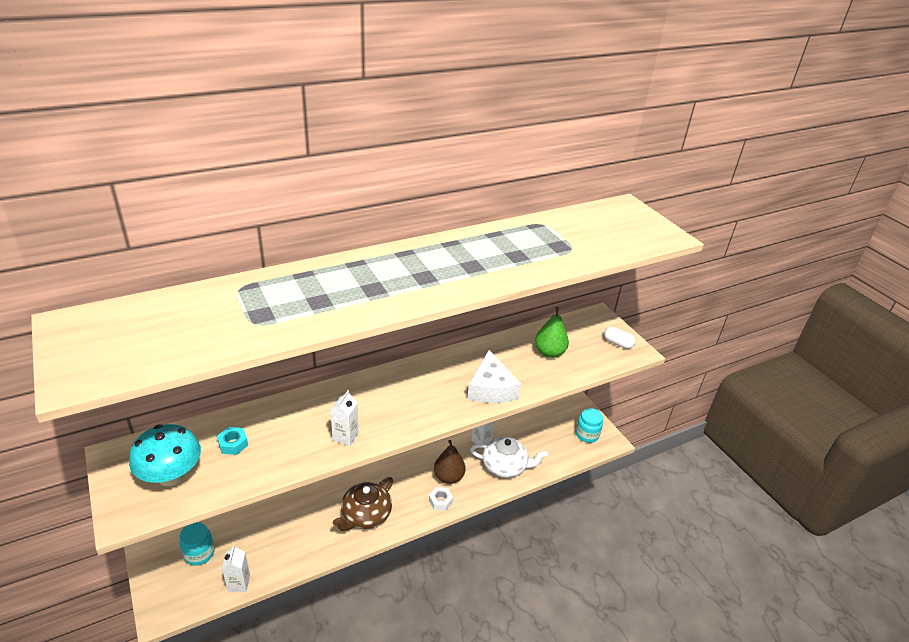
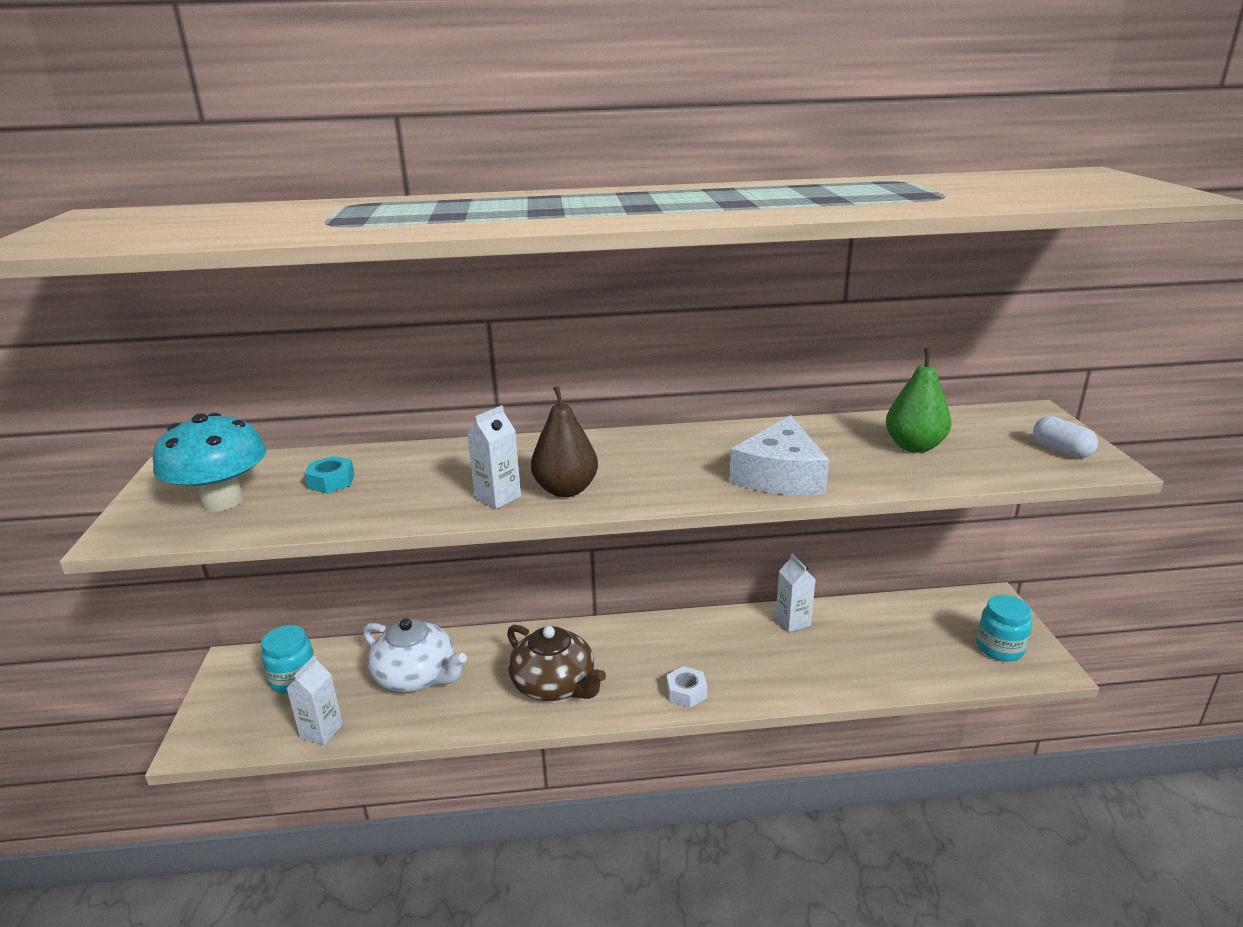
camera: 25 degrees right, 10 degrees down
brown teapot [333,477,393,531] -> brown teapot turned 105 degrees counterclockwise [507,625,606,701]
brown pear [434,440,466,484] -> brown pear moved to [531,386,598,497]
white teapot [470,437,548,478] -> white teapot moved to [363,618,467,692]

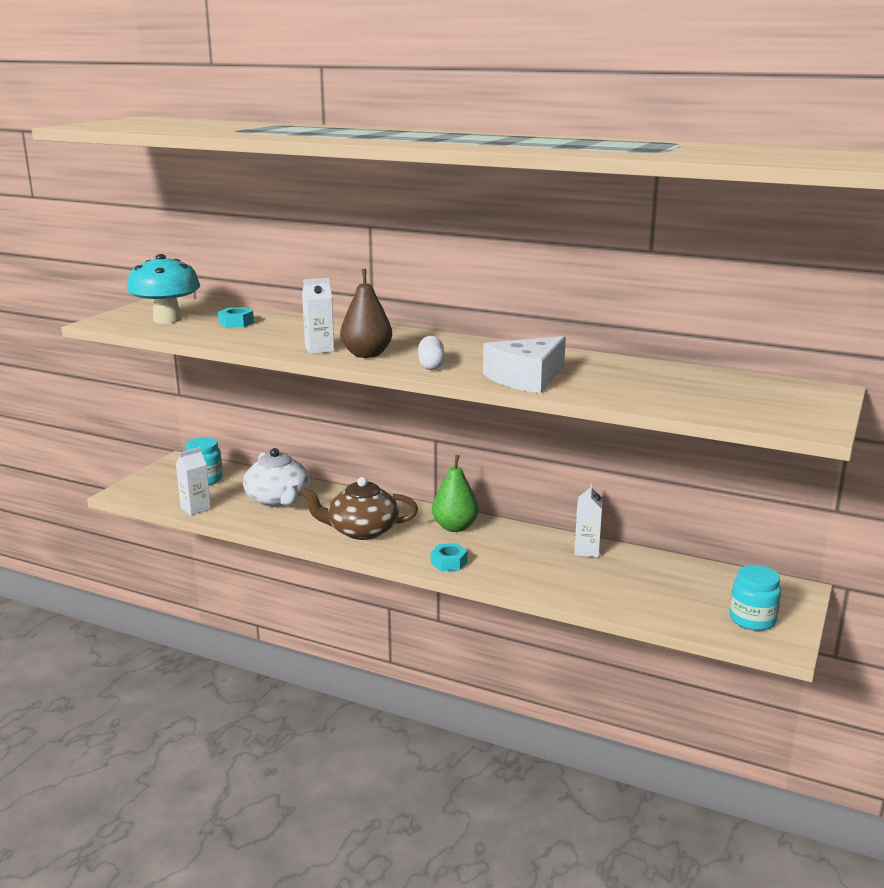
camera: 30 degrees right, 5 degrees down
brown teapot [507,625,606,701] -> brown teapot turned 105 degrees clockwise [300,477,418,540]
white nut [667,666,707,708] -> turquoise nut [431,543,468,571]
green pear [886,348,951,453] -> green pear moved to [432,455,479,532]
white capsule [1033,416,1098,458] -> white capsule moved to [418,336,445,370]

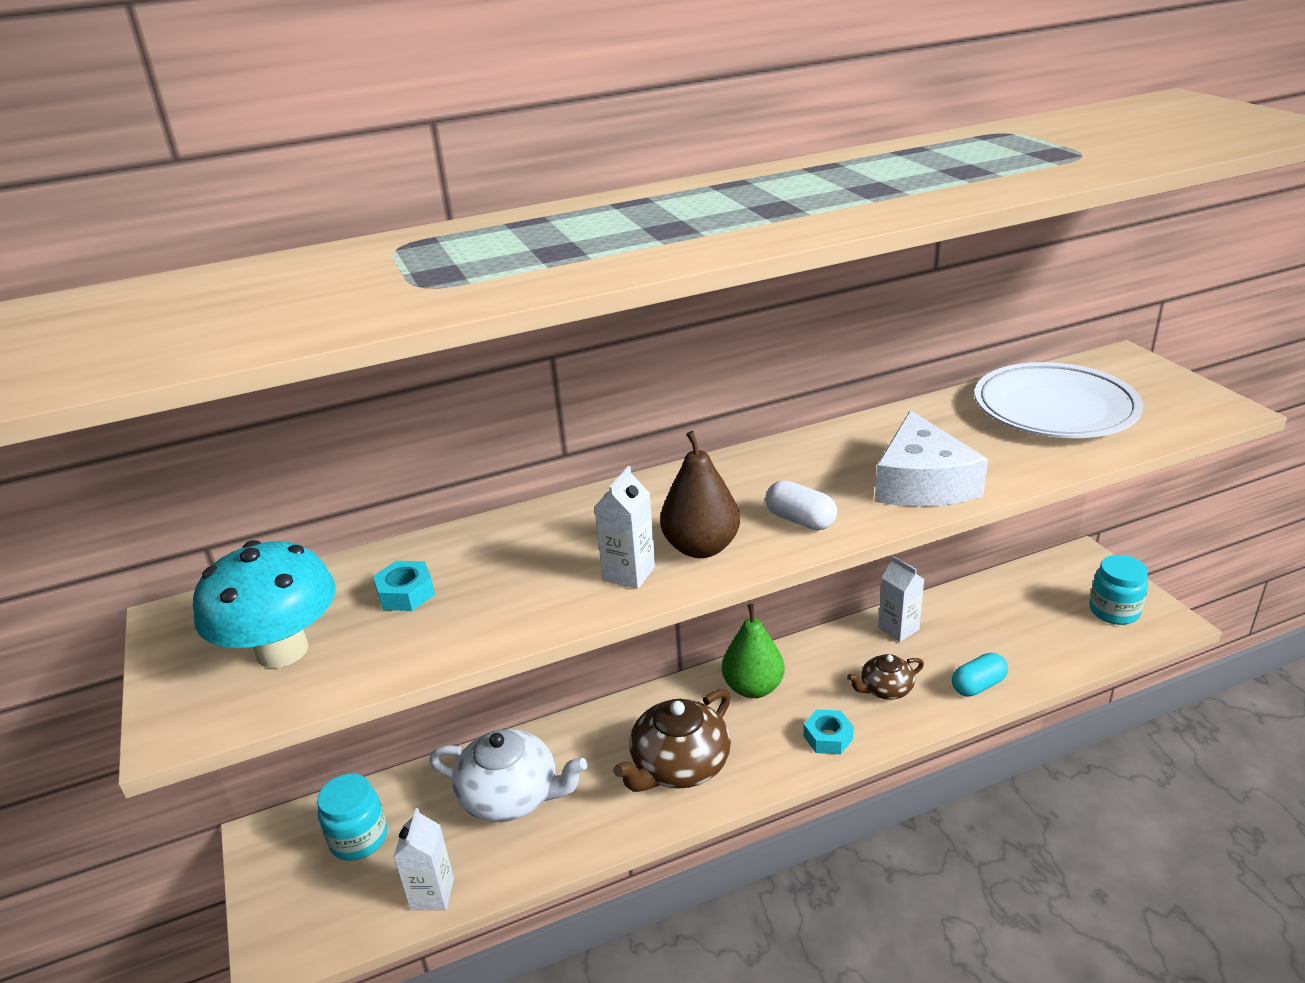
camera: 45 degrees left, 10 degrees up
none -> brown teapot [847,654,924,700]
none -> turquoise capsule [952,653,1008,697]
none -> white plate [975,362,1143,438]

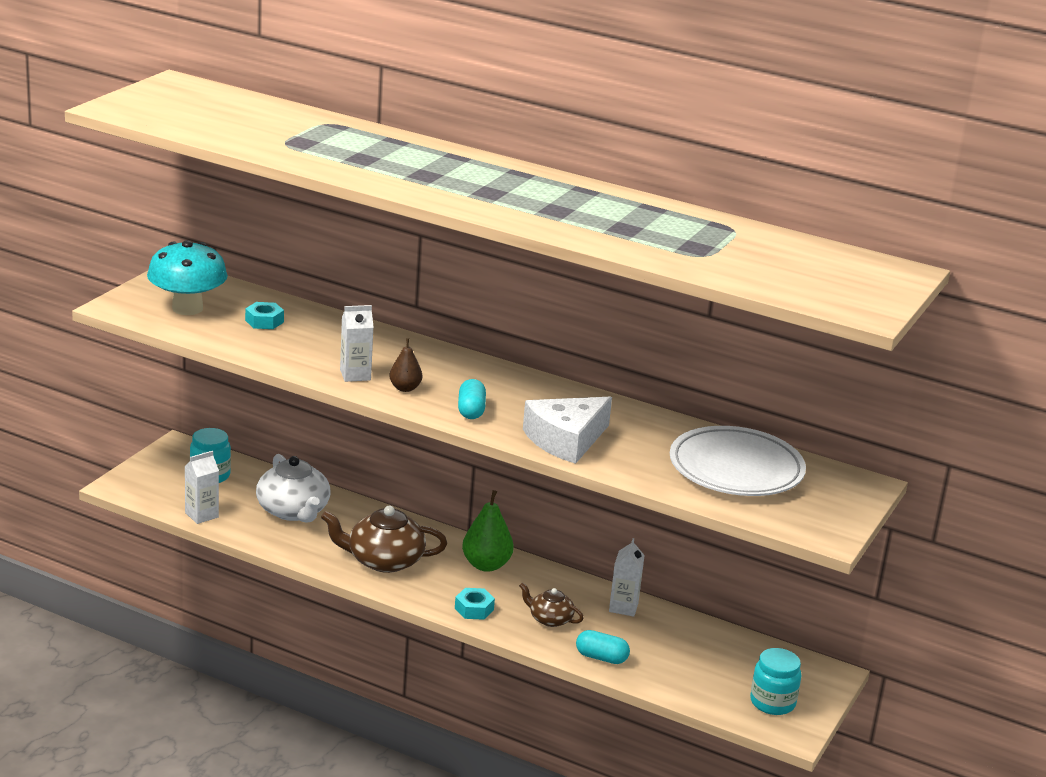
camera: 45 degrees right, 5 degrees down
brown pear [660,431,740,558] -> brown pear [389,338,422,392], size x0.60
white capsule [765,480,837,530] -> turquoise capsule [458,379,486,419]

